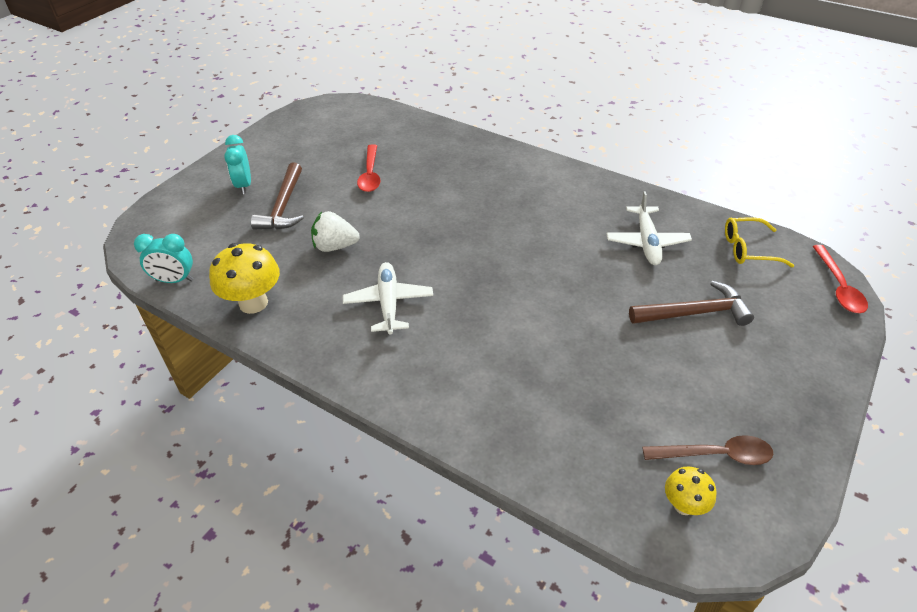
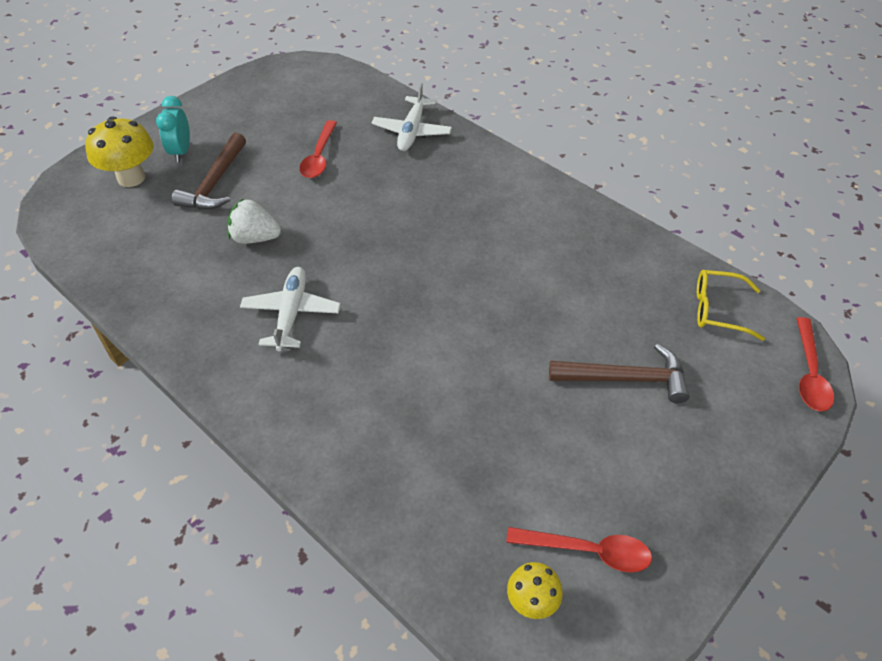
camera: 10 degrees right, 5 degrees up
turquoise clock [134,234,194,283] -> none
yellow mushroom [209,243,280,314] -> yellow mushroom moved to [85,117,154,187]
white plane [606,191,692,265] -> white plane moved to [372,82,452,151]
brown spoon [642,435,773,465] -> red spoon [506,527,652,573]

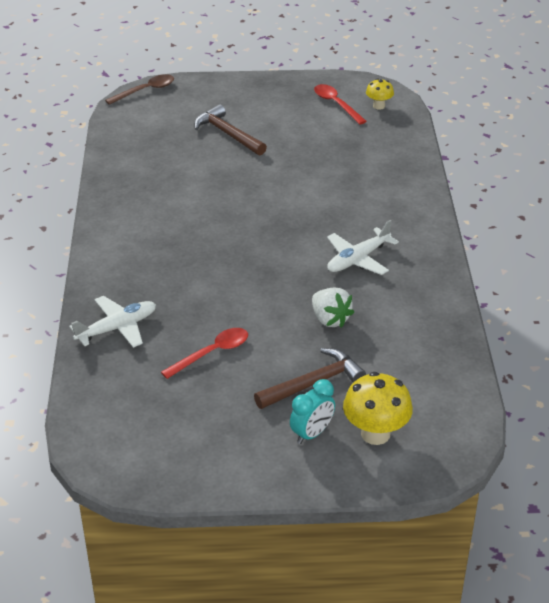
camera: 135 degrees left, 10 degrees down
yellow glasses [697,270,765,341] -> none
red spoon [796,317,834,411] -> brown spoon [105,74,174,105]

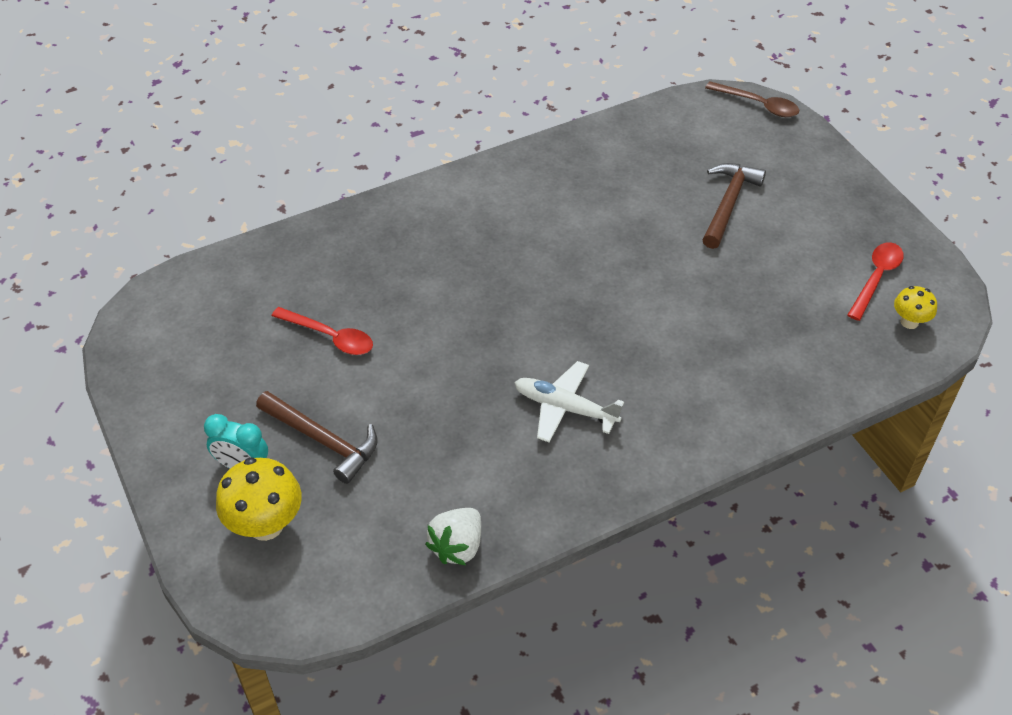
camera: 65 degrees right, 10 degrees up
white plane [69,296,156,348] -> none
white strawberry [312,288,354,328] -> white strawberry moved to [425,508,481,565]

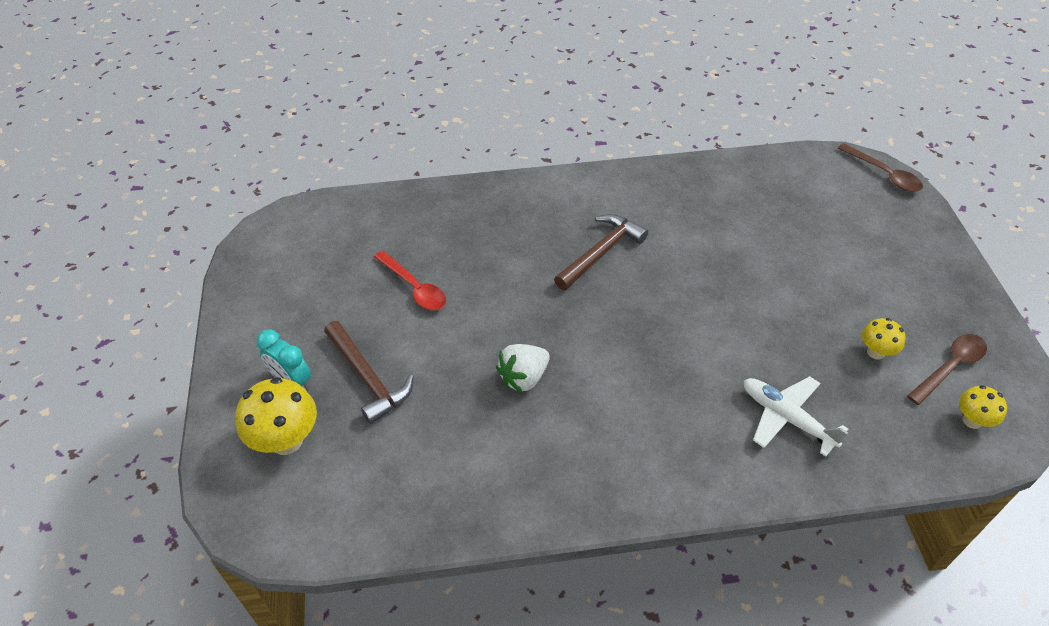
camera: 20 degrees right, 0 degrees up
white strawberry [425,508,481,565] -> white strawberry moved to [496,344,550,393]
white plane [514,361,624,443] -> white plane moved to [744,376,848,457]
brown hammer [702,163,766,249] -> brown hammer moved to [554,214,648,290]
red spoon [847,242,904,321] -> brown spoon [907,334,987,405]
none -> yellow mushroom [862,318,906,360]

